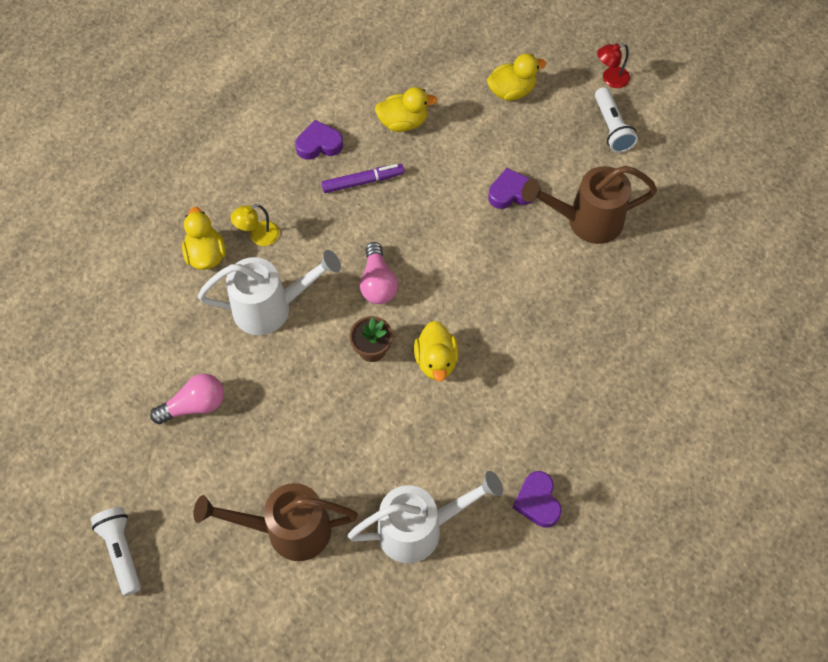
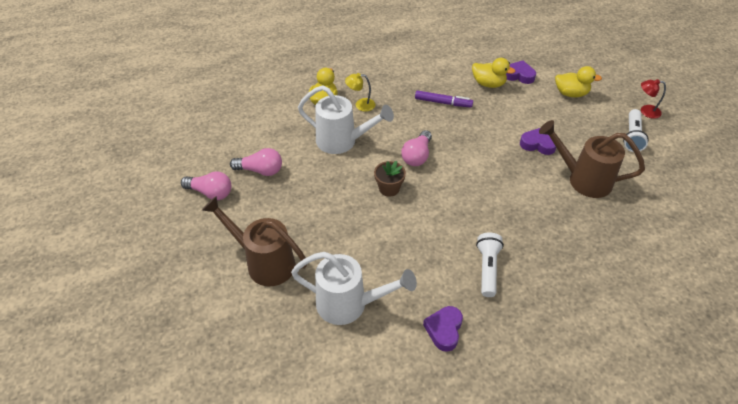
camera: 30 degrees right, 15 degrees down
white flashlight [91,507,141,596] -> white flashlight moved to [476,232,504,297]
purple heart [295,120,343,160] -> purple heart moved to [506,61,536,84]
yellow duck [414,321,459,382] -> none
none -> pink light bulb [181,171,232,200]

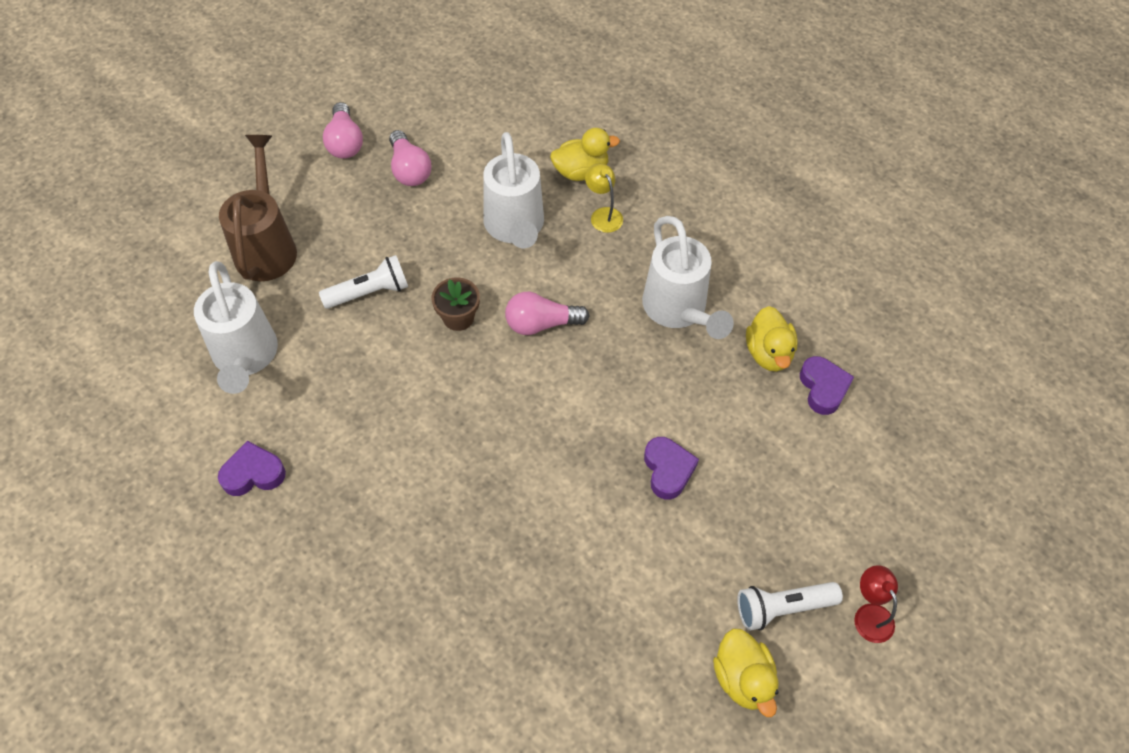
camera: 60 degrees right, 10 degrees up
purple marker [415,90,473,108] -> white watering can [642,216,734,339]
white flashlight [476,232,504,297] -> white flashlight moved to [319,255,408,309]
brown watering can [539,120,645,198] -> none
yellow duck [555,66,602,97] -> yellow duck moved to [713,628,779,717]

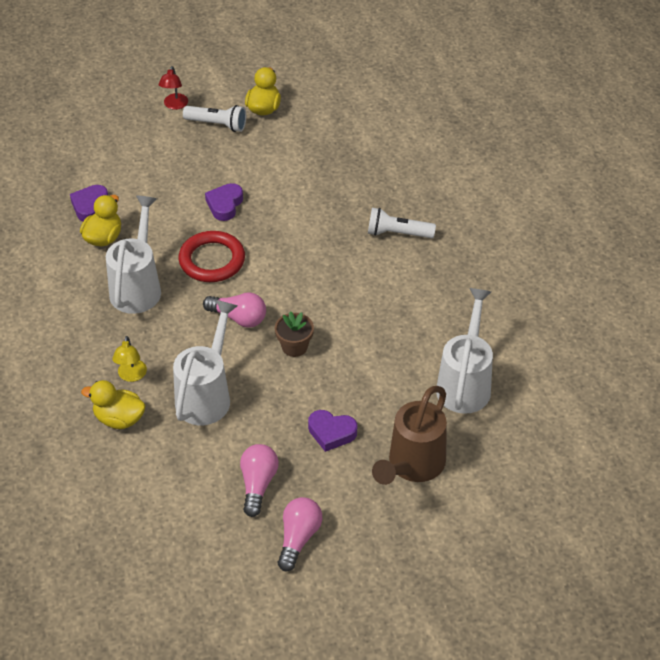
camera: 150 degrees left, 10 degrees down
purple heart [218,441,286,496] -> purple heart moved to [308,410,357,452]
white flashlight [319,255,408,309] -> white flashlight moved to [368,208,436,238]
none -> red ring [179,231,245,282]

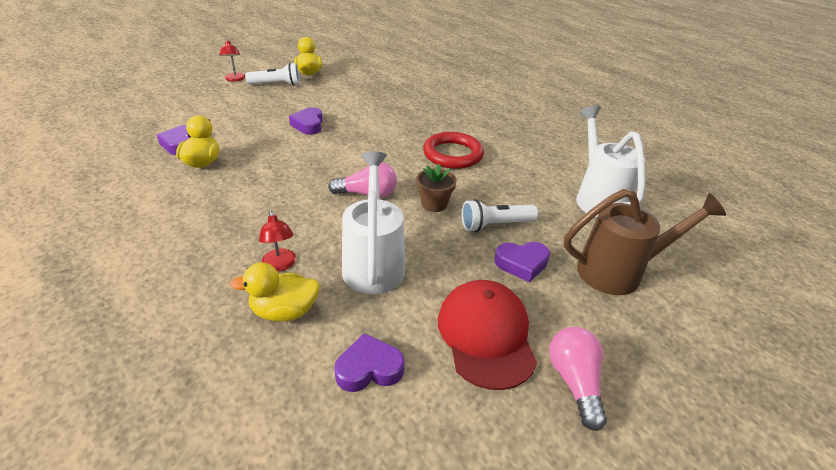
camera: 25 degrees left, 10 degrees down
white watering can [106,195,161,314] -> none
yellow lamp [112,336,147,382] -> red lamp [259,211,296,271]
red ring [179,231,245,282] -> red ring moved to [423,132,484,169]
pink light bulb [240,444,279,517] -> red cap [438,280,537,390]
white flashlight [368,208,436,238] -> white flashlight moved to [462,199,538,232]
brown watering can [372,386,447,485] -> brown watering can turned 105 degrees counterclockwise [564,189,726,295]
none -> purple heart [335,333,404,392]

